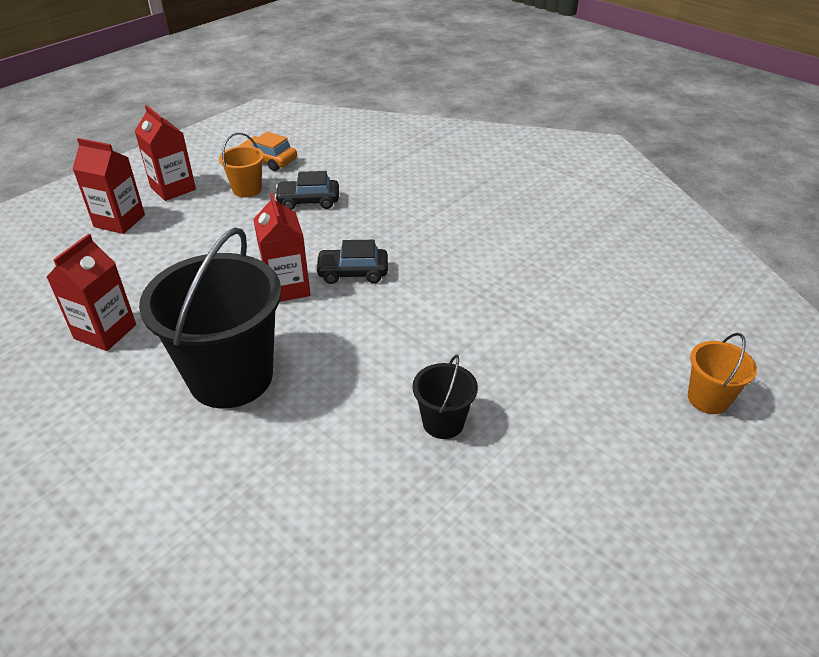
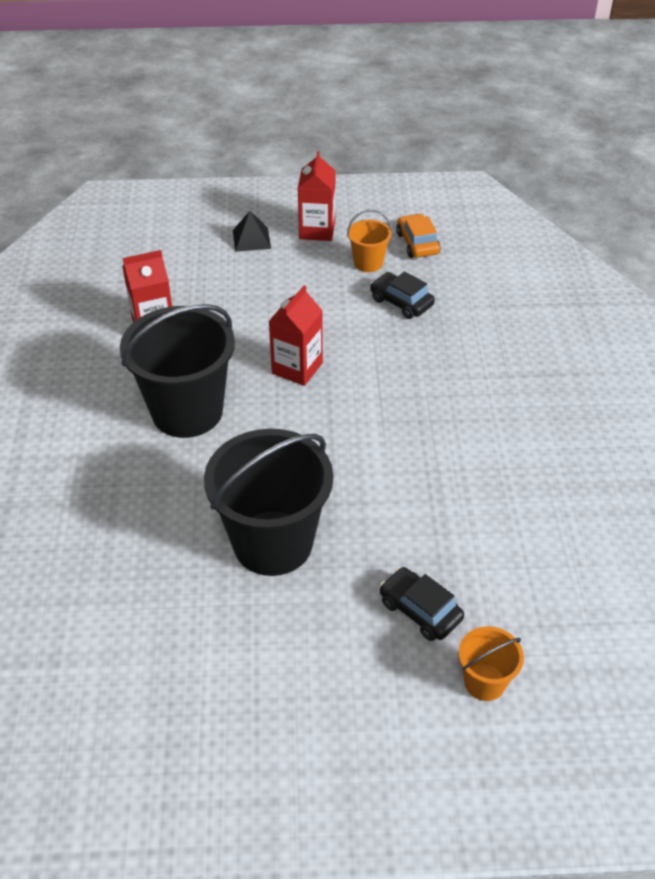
camera: 45 degrees right, 5 degrees up
red carton [73,138,145,234] -> black pyramid [233,211,271,252]
black car [315,240,388,284] -> black car moved to [380,567,464,641]
black bucket [412,354,478,439] -> black bucket [204,429,333,576], size x2.14

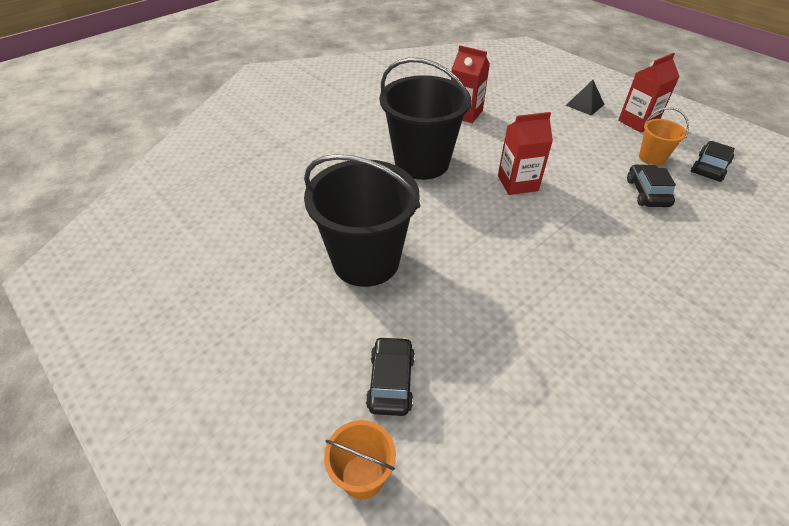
camera: 50 degrees right, 0 degrees up
orange car [396,214,440,258] -> black car [691,141,735,182]

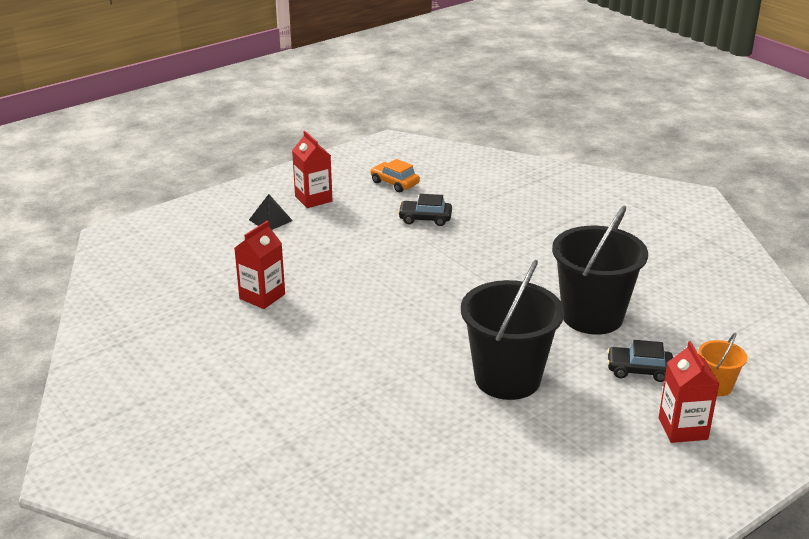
camera: 85 degrees left, 15 degrees down
black bucket [380,57,471,180] -> black bucket moved to [552,205,648,335]
red carton [498,112,553,195] -> red carton moved to [659,341,719,443]
orange bucket [639,108,689,166] -> none
black car [691,141,735,182] -> orange car [370,159,420,192]

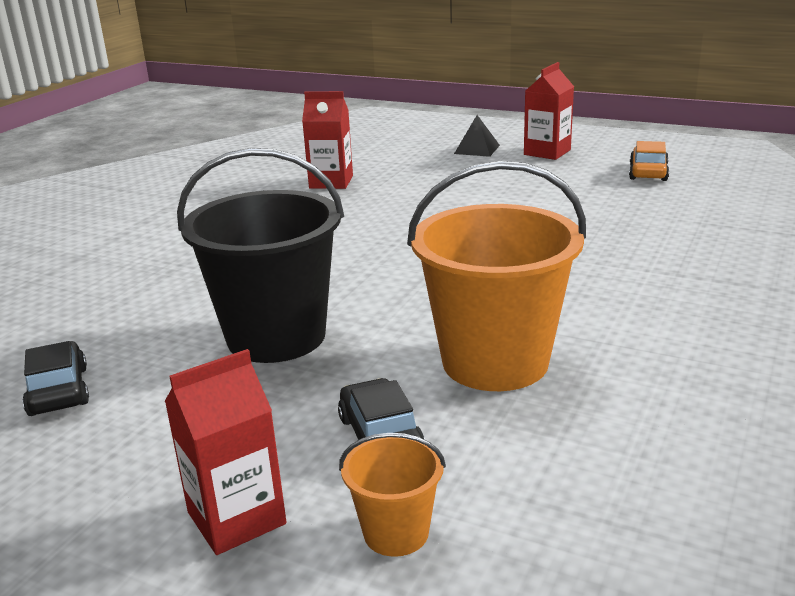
camera: 65 degrees right, 5 degrees down
black car [398,194,452,226] -> black car moved to [23,341,89,416]
black bucket [552,205,648,335] -> orange bucket [407,161,586,391]

